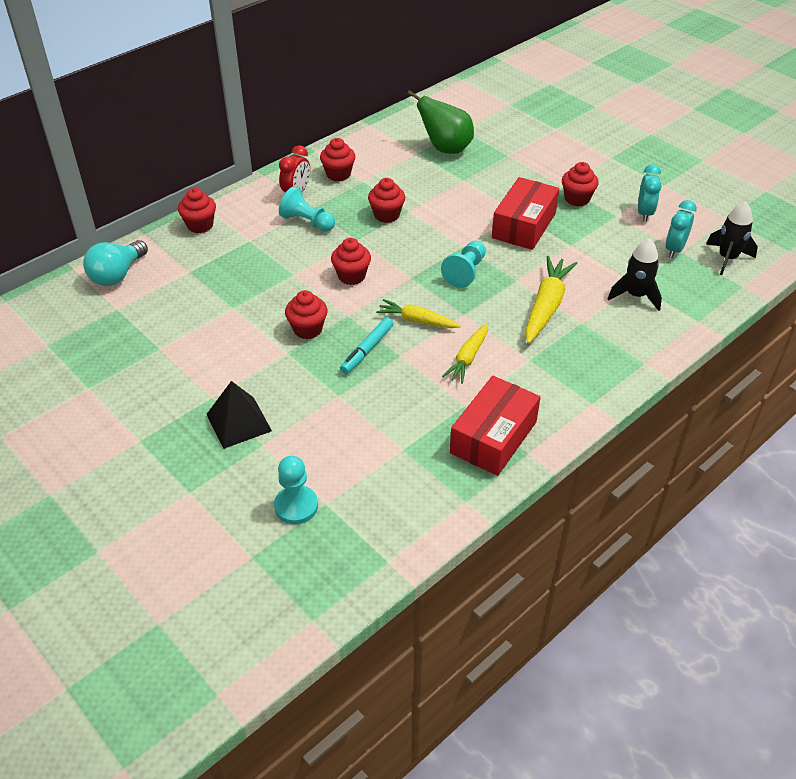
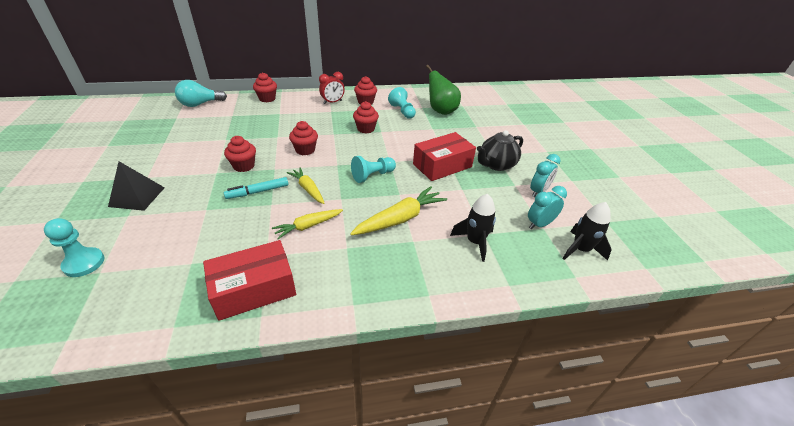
camera: 30 degrees right, 5 degrees down
turquoise pawn [279,186,335,232] -> turquoise pawn moved to [388,87,416,119]
red cupcake [562,162,599,207] -> black teapot [477,130,523,171]

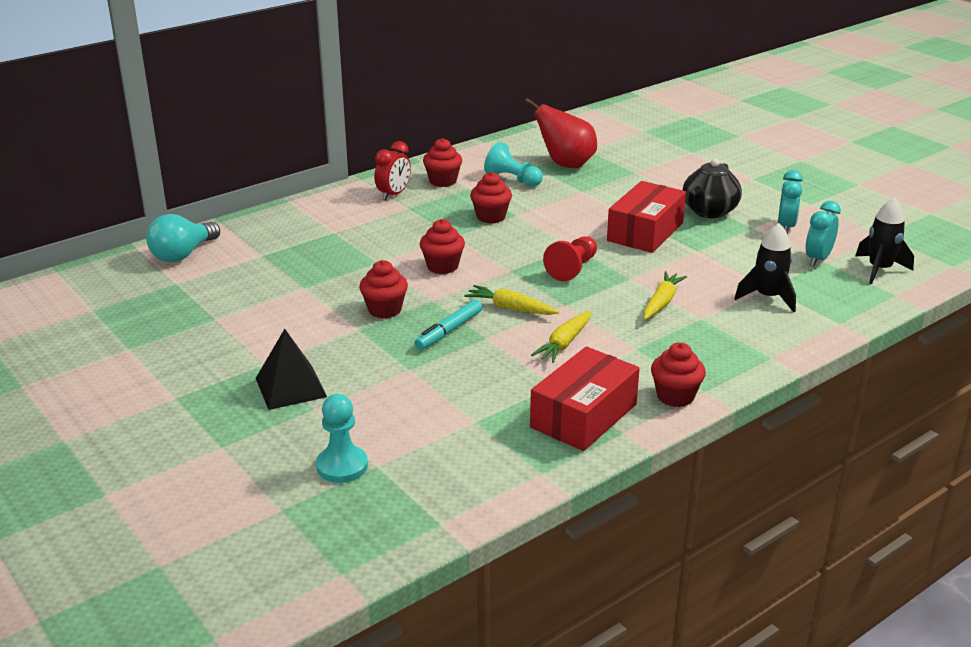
camera: 25 degrees left, 10 degrees down
red cupcake [253,72,277,103] -> red cupcake moved to [651,342,706,407]
yellow carrot [350,186,447,235] -> yellow carrot [644,271,687,320], size x0.64
turquoise pawn [351,156,396,183] -> red pawn [543,236,597,281]
green pear [426,65,461,115] -> red pear [525,98,597,168]

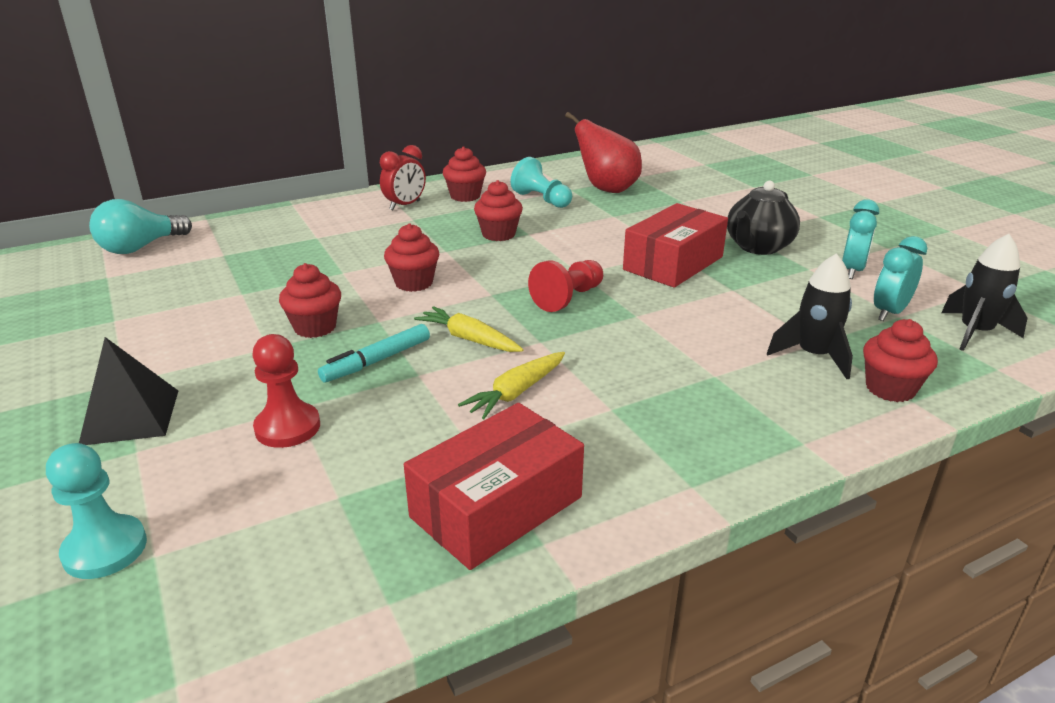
camera: 10 degrees right, 0 degrees up
yellow carrot [644,271,687,320] -> none
red cupcake [651,342,706,407] -> red cupcake moved to [863,319,938,402]
none -> red pawn [252,334,320,448]

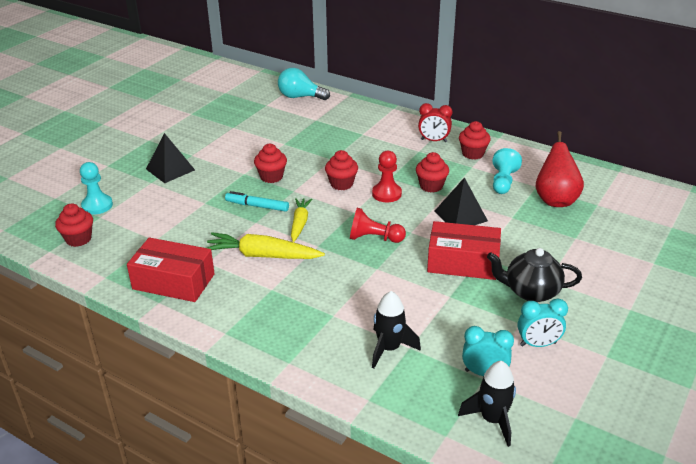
camera: 60 degrees right, 5 degrees up
red pawn [252,334,320,448] -> red pawn moved to [372,151,402,202]
yellow carrot [458,352,565,419] -> yellow carrot [207,232,325,259], size x1.57
red cupcake [863,319,938,402] -> red cupcake moved to [55,204,93,247]
none -> black pyramid [435,177,488,225]

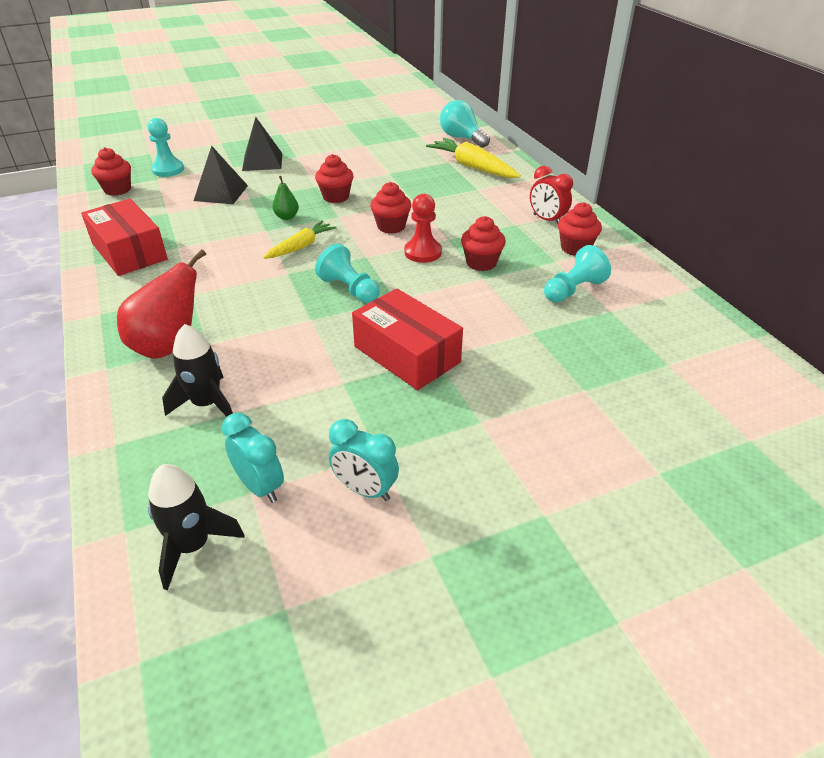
camera: 35 degrees right, 5 degrees up
yellow carrot [207,232,325,259] -> yellow carrot moved to [426,138,521,178]
turquoise marker [225,191,289,212] -> green pear [272,176,299,220]
red pawn [350,208,406,243] -> turquoise pawn [315,244,380,303]
black pyramid [435,177,488,225] -> black pyramid moved to [194,146,248,204]
black teapot [487,248,582,302] -> none
red pear [536,131,584,207] -> red pear moved to [117,249,206,359]

